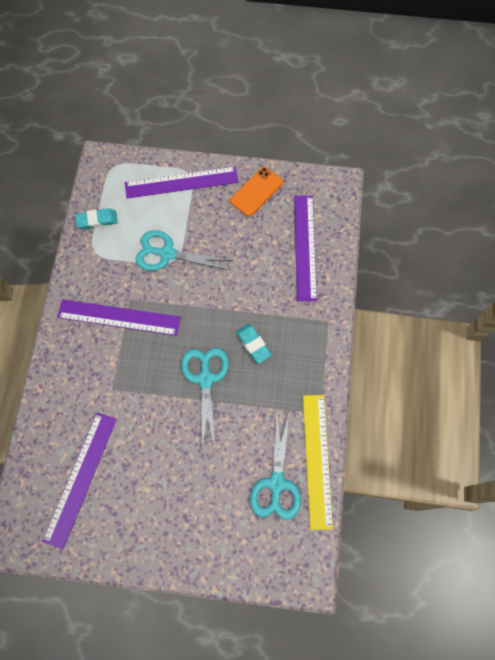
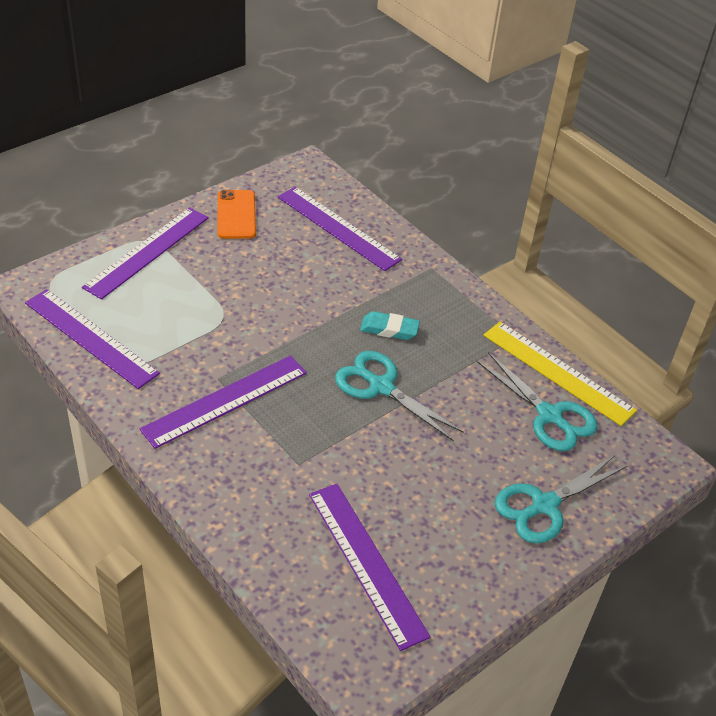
camera: 50 degrees left, 25 degrees down
turquoise eraser [75,208,118,229] -> purple ruler [25,289,160,389]
turquoise scissors [136,230,232,271] -> turquoise scissors moved to [495,455,628,543]

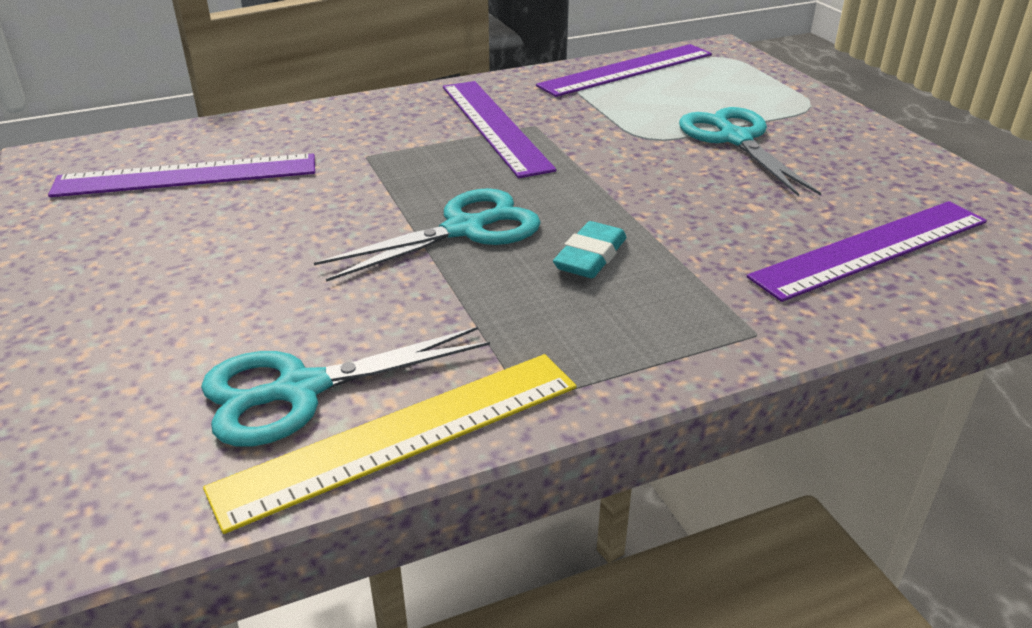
camera: 110 degrees right, 10 degrees down
purple ruler [82,207,208,299] -> none
orange phone [218,190,256,239] -> none
turquoise scissors [495,455,628,543] -> turquoise scissors moved to [679,107,821,196]

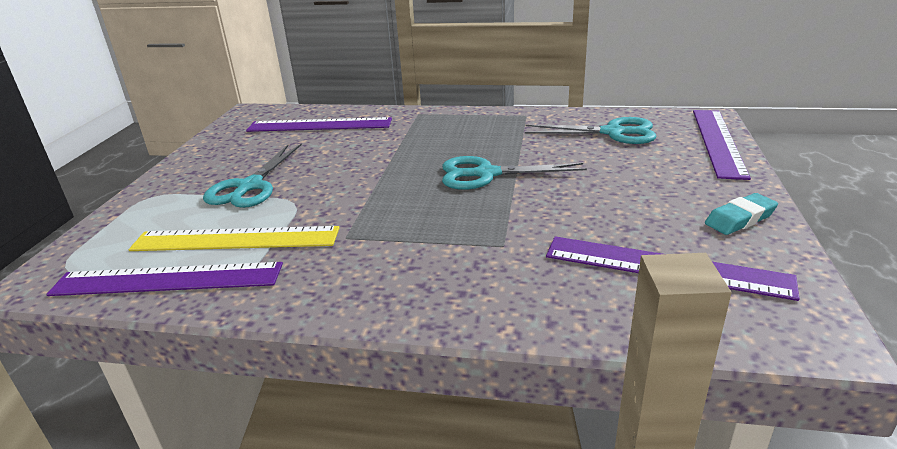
camera: 145 degrees left, 5 degrees down
yellow ruler [203,354,577,534] -> yellow ruler moved to [129,226,340,251]
purple ruler [443,81,556,178] -> purple ruler moved to [693,110,751,180]
turquoise eraser [553,221,626,278] -> turquoise eraser moved to [705,193,778,235]

